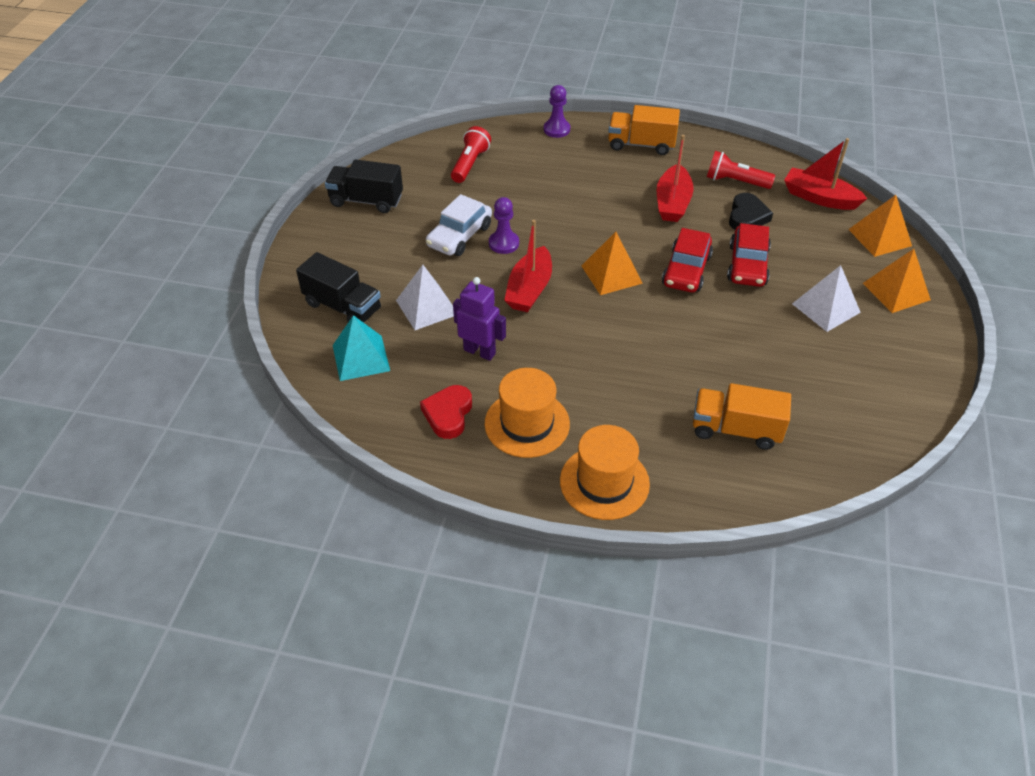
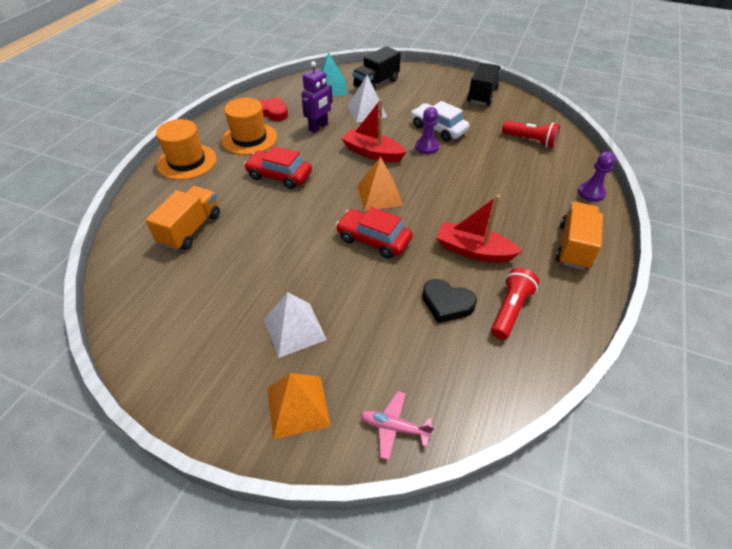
camera: 100 degrees right, 0 degrees up
red car [727,223,771,287] -> red car moved to [244,146,312,189]
red boat [784,138,868,210] -> none
orange pyramid [848,195,912,257] -> pink plane [360,391,434,460]

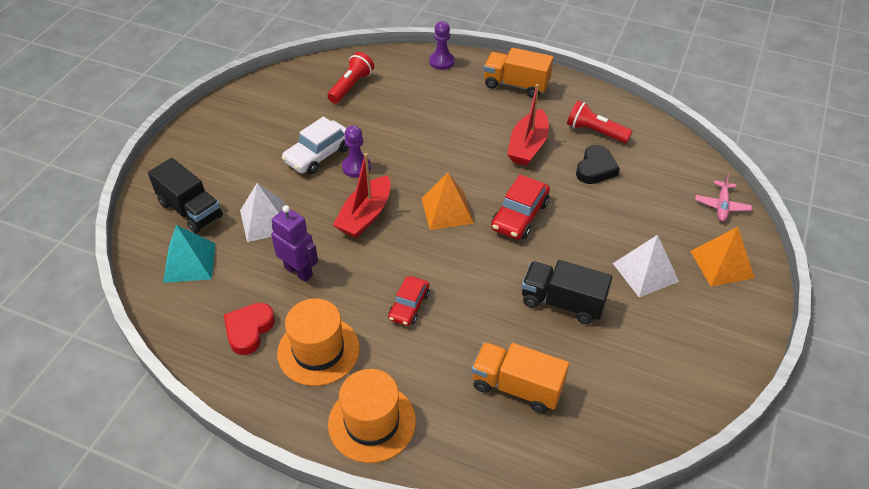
camera: 90 degrees left, 0 degrees up
red car [244,146,312,189] -> red car [388,276,430,326], size x0.67
black truck [467,63,501,106] -> black truck moved to [522,260,613,324]

